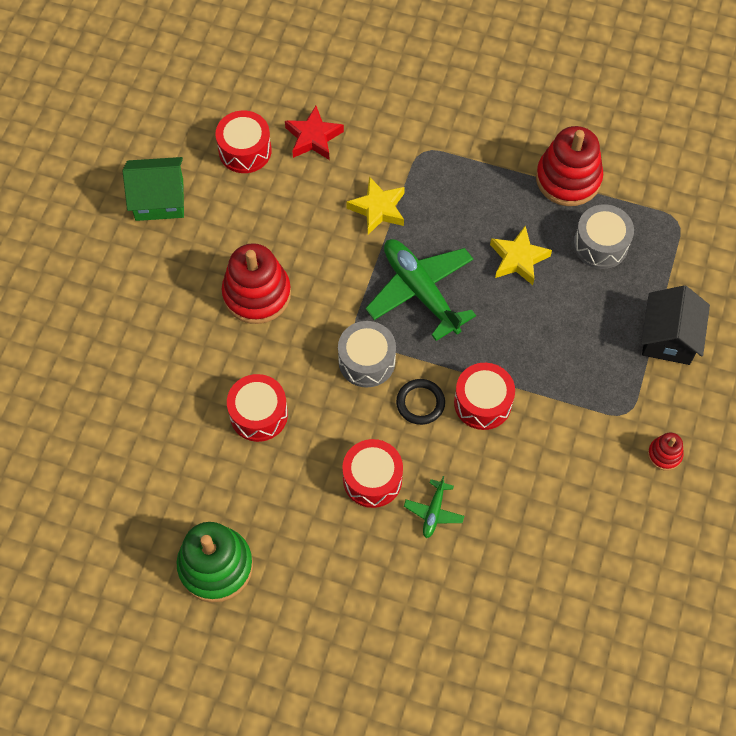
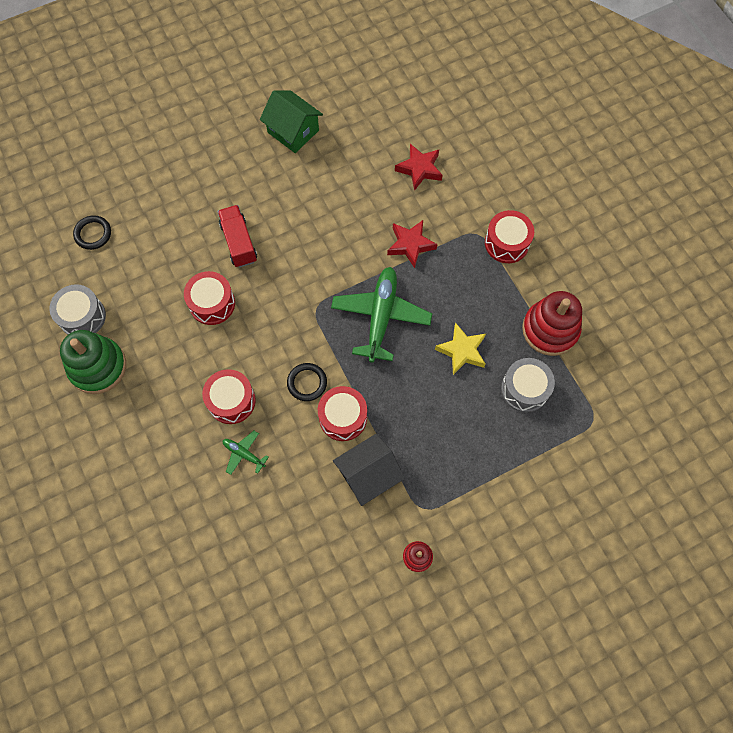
camera: 45 degrees right, 5 degrees up
red drum [215,111,272,173] -> red drum moved to [485,210,534,263]
red stacking toy [222,243,291,324] -> none
grey drum [338,321,396,388] -> grey drum moved to [49,284,106,335]
yellow star [346,177,405,235] -> red star [387,220,438,268]
green plane [404,476,464,538] -> green plane turned 60 degrees clockwise [223,431,269,475]
black house [641,285,710,365] -> black house moved to [333,434,405,506]
none -> black ring [73,215,111,250]
none -> red truck [218,205,257,268]

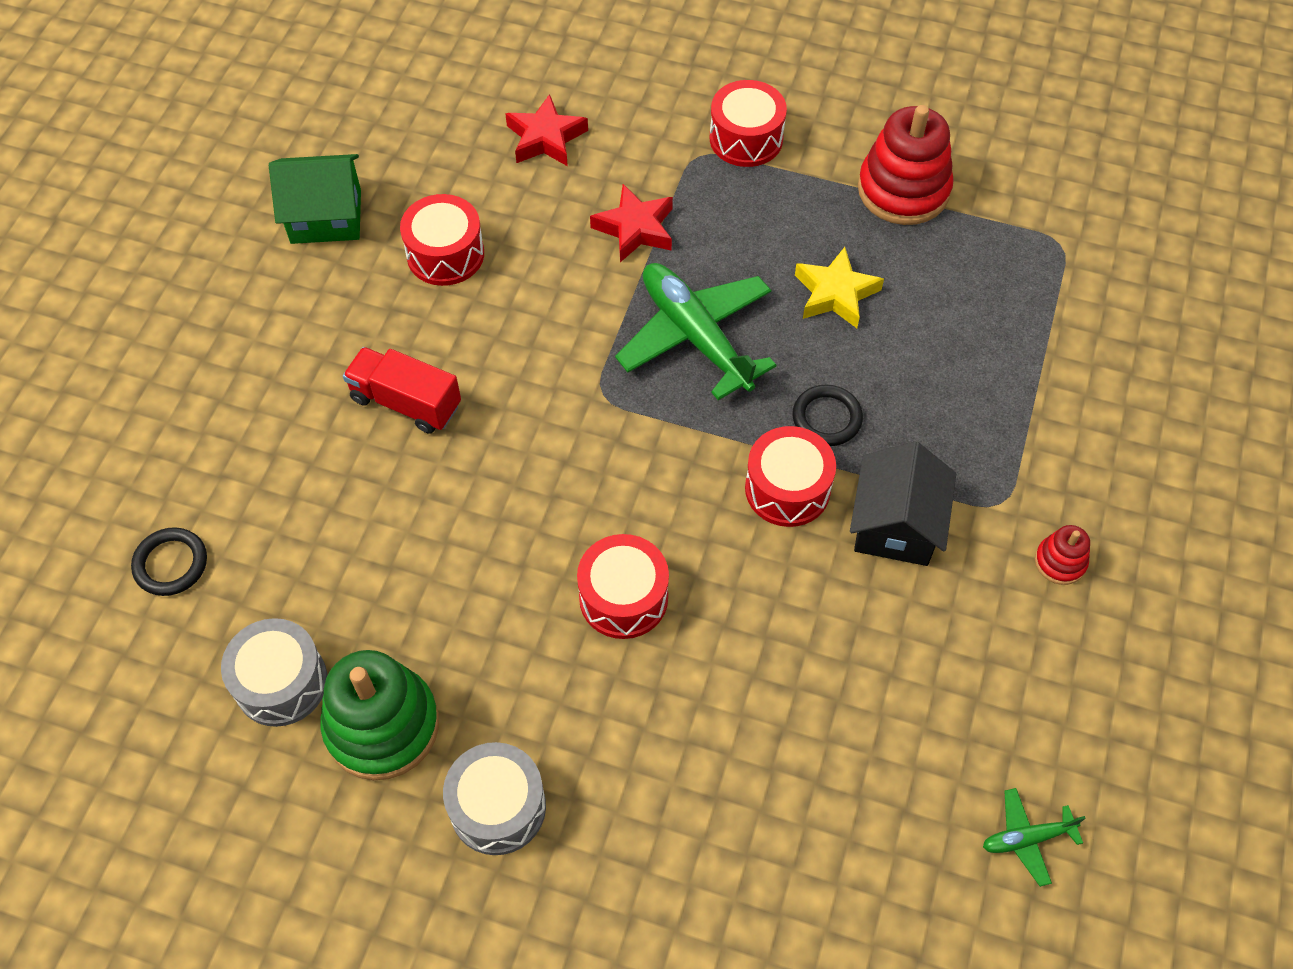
camera: 45 degrees left, 10 degrees down
red drum [184,271,235,325] -> red drum moved to [400,194,484,286]
green plane [223,431,269,475] -> green plane moved to [983,788,1086,887]
black ring [287,363,327,401] -> black ring moved to [792,385,863,446]
grey drum [501,358,555,413] -> grey drum moved to [443,742,546,855]

